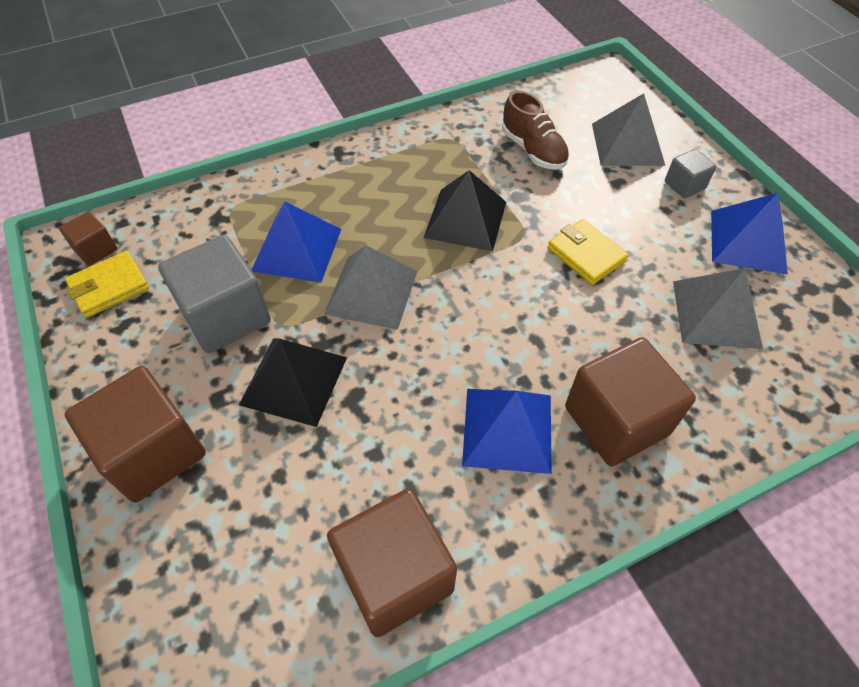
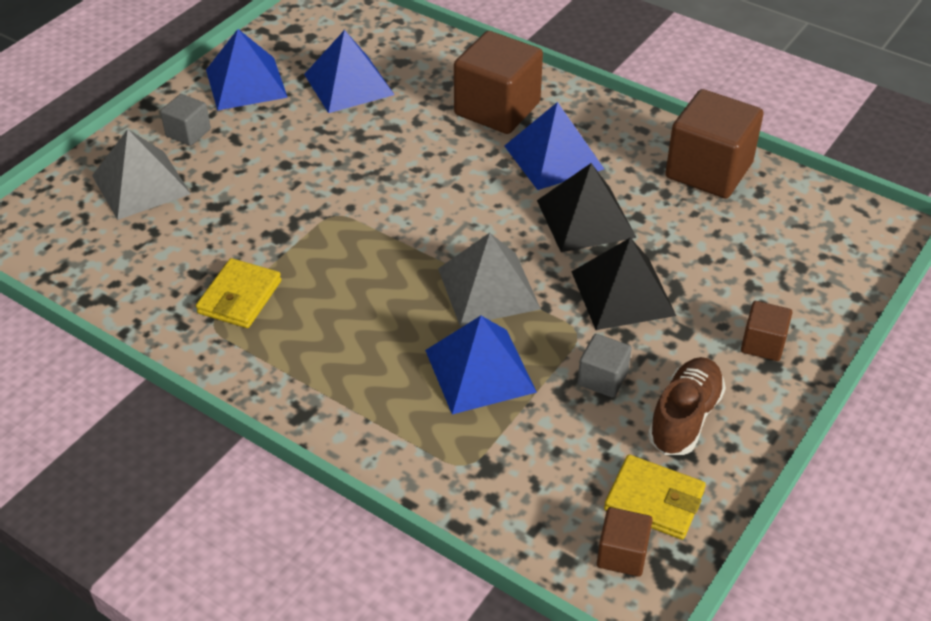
camera: 120 degrees left, 10 degrees down
brown cube [65,366,206,503] -> brown cube [741,301,792,361], size x0.50
grey cube [158,235,271,353] -> grey cube [578,334,632,398], size x0.50
black pyramid [424,170,506,251] -> black pyramid moved to [537,163,637,252]
brown shoe [502,91,569,170] -> brown shoe moved to [648,357,726,455]
yellow wallet [548,219,629,285] -> yellow wallet moved to [196,258,281,328]
grey pyramid [673,268,763,349] -> blue pyramid [304,30,395,113]

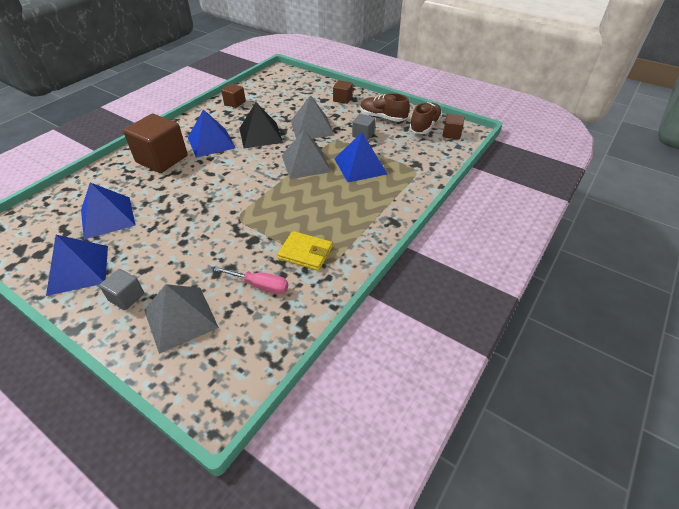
camera: 90 degrees left, 0 degrees up
black pyramid [571,238,676,330] -> grey pyramid [291,95,335,138]
yellow wallet [604,455,706,540] -> brown shoe [409,102,442,134]
brown cube [665,89,764,198] -> brown cube [221,84,246,108], size x0.50
none -> pink screwdriver [214,267,288,294]

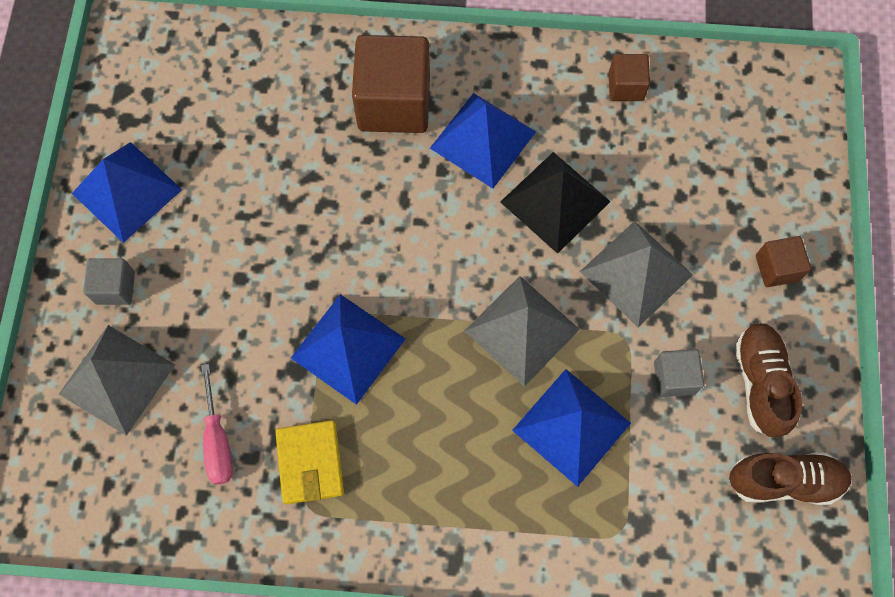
camera: 60 degrees right, 25 degrees up
blue pyramid [81,182,136,240] -> blue pyramid moved to [291,294,405,405]
brown cube [442,114,465,140] -> none

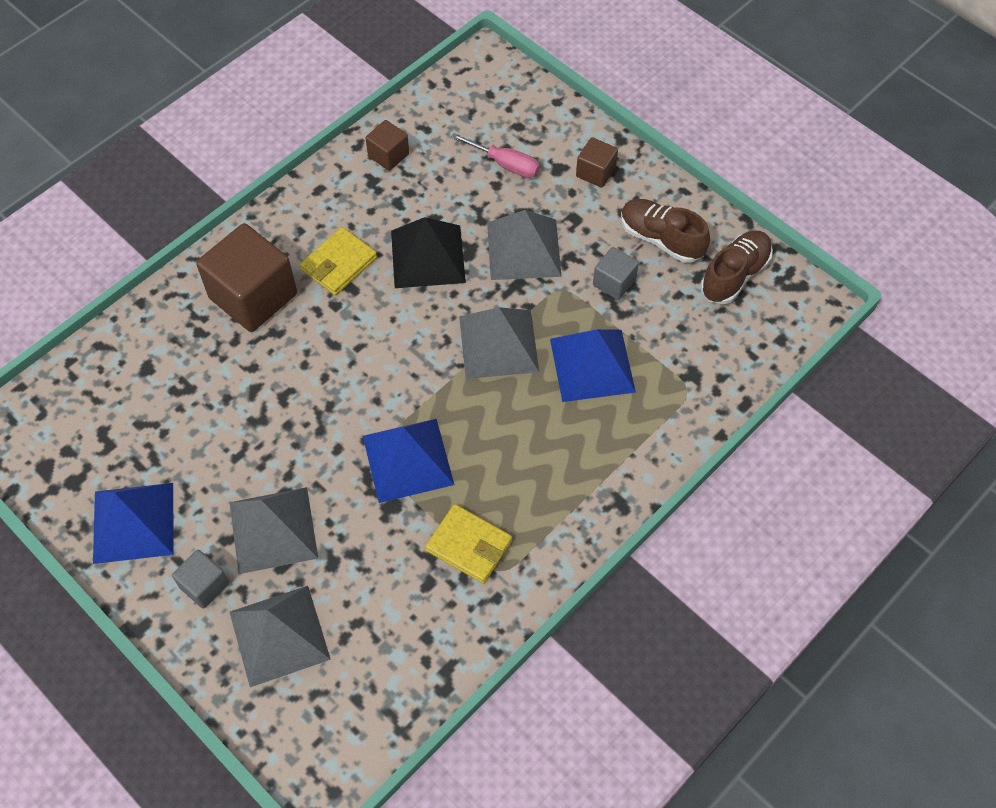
camera: 50 degrees left, 10 degrees down
pink screwdriver [201,364,233,485] -> pink screwdriver moved to [451,133,540,178]
blue pyramid [430,93,536,189] -> yellow wallet [300,227,377,295]
none -> grey pyramid [230,487,318,574]

